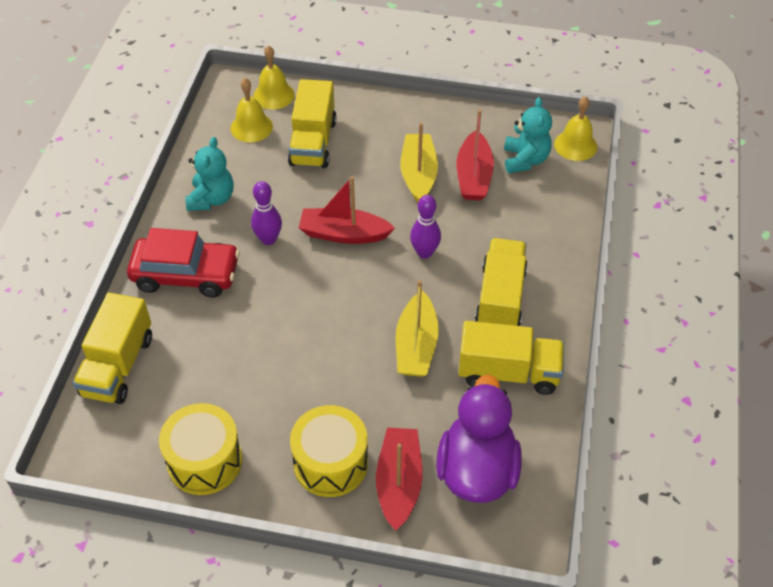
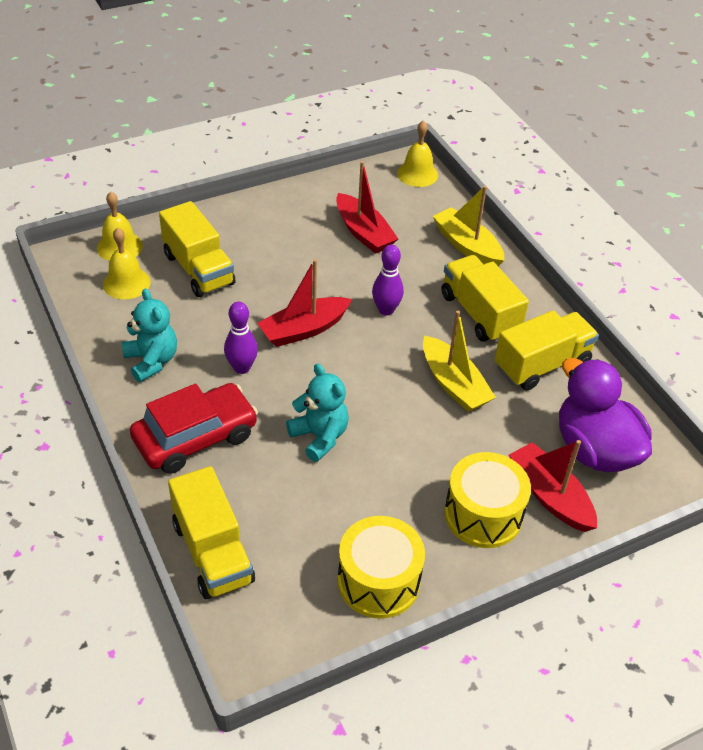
camera: 40 degrees left, 5 degrees down
yellow boat [401,122,438,202] -> yellow boat moved to [433,186,505,266]
turquoise teddy bear [504,97,552,173] -> turquoise teddy bear moved to [286,363,349,462]

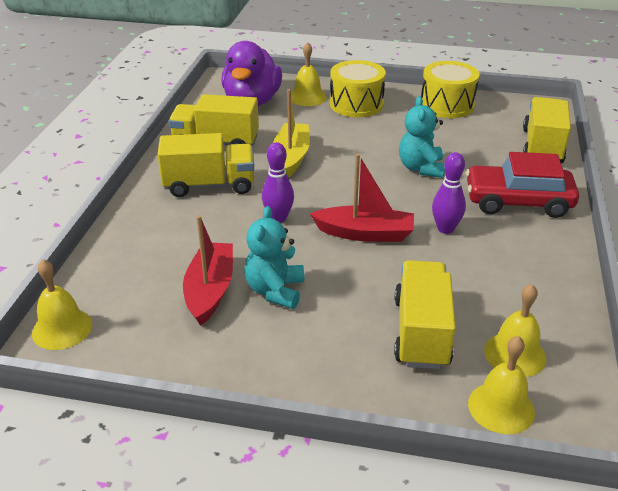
camera: 140 degrees left, 10 degrees down
turquoise teddy bear [122,288,177,382] -> turquoise teddy bear moved to [244,206,304,309]
yellow boat [433,186,505,266] -> none
yellow truck [442,255,529,343] -> yellow truck turned 105 degrees counterclockwise [158,133,254,197]
red boat [509,440,597,532] -> yellow bell [291,42,327,106]

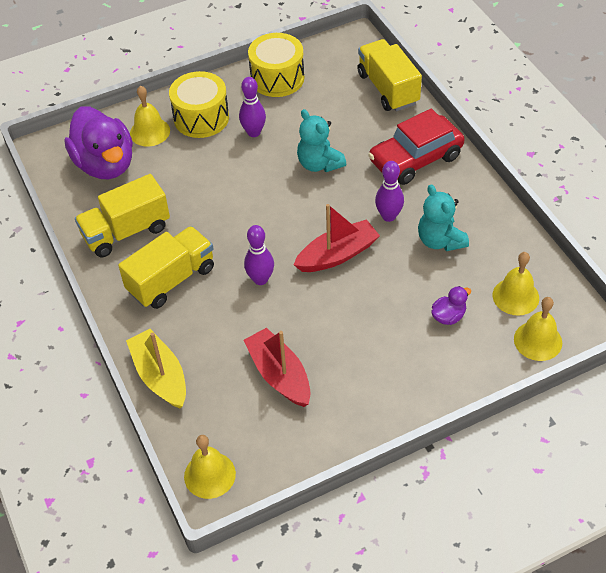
camera: 35 degrees left, 15 degrees up
turquoise teddy bear [244,206,304,309] -> turquoise teddy bear moved to [418,185,469,251]
yellow boat [273,89,310,177] -> yellow boat moved to [126,329,186,409]
yellow truck [394,260,456,369] -> purple duck [431,286,471,325]
none -> purple bowling pin [239,77,266,137]

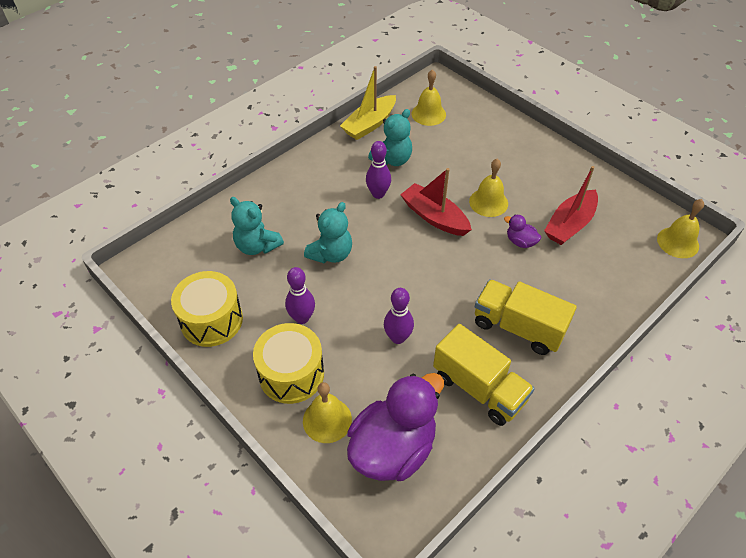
camera: 110 degrees left, 0 degrees up
yellow boat [126,329,186,409] -> yellow boat moved to [340,66,396,140]
purple bowling pin [244,225,274,285] -> purple bowling pin moved to [384,288,414,344]
yellow truck [357,39,422,111] -> none
red car [368,108,465,185] -> none
purple duck [431,286,471,325] -> purple duck moved to [504,215,541,248]
yellow bell [514,297,562,361] -> yellow bell moved to [469,158,508,217]
none -> turquoise teddy bear [230,197,284,255]

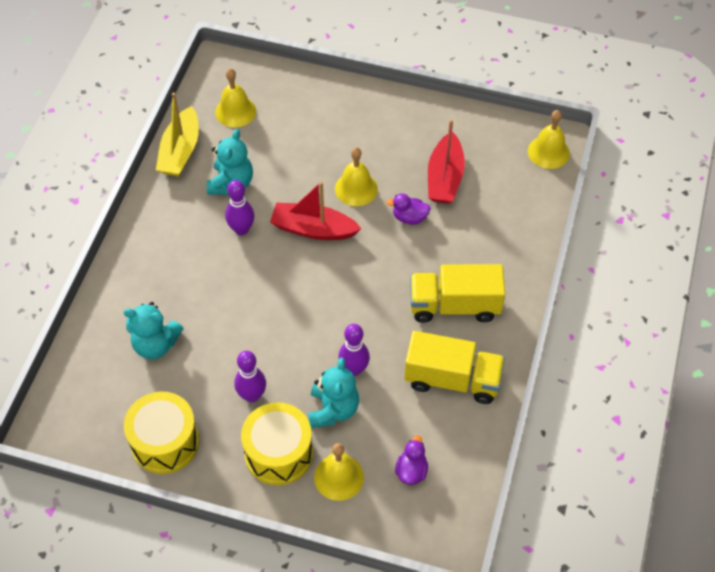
camera: 30 degrees left, 5 degrees up
turquoise teddy bear [304,202,352,263] -> turquoise teddy bear moved to [308,357,359,428]
purple duck [347,373,444,481] -> purple duck [395,435,428,485], size x0.42

